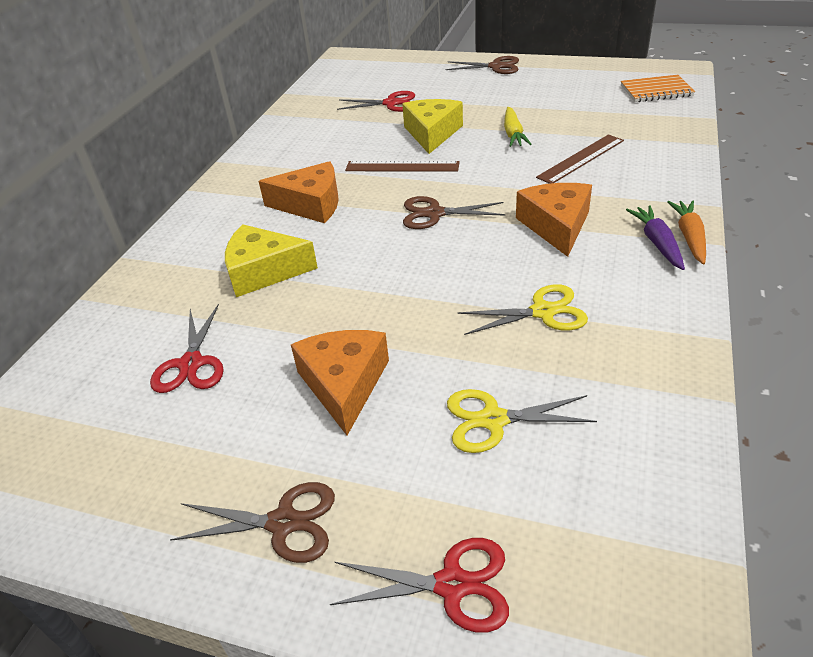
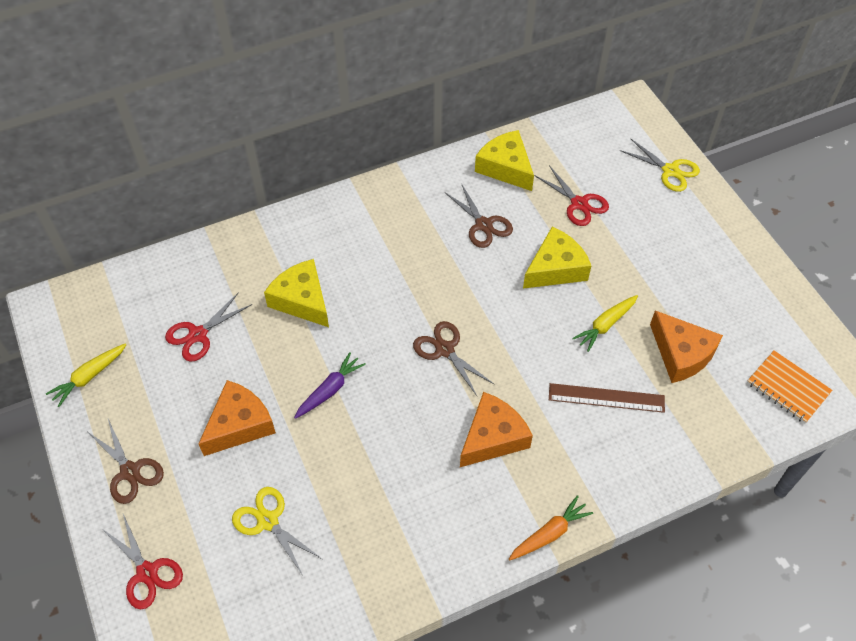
camera: 45 degrees right, 15 degrees up
orange cheese [259,161,339,223] -> orange cheese moved to [650,310,723,383]
brown ruler [345,161,460,172] -> none
brown scissors [446,56,519,74] -> brown scissors moved to [444,183,513,248]
yellow scissors [457,284,588,335] -> yellow scissors moved to [620,138,700,192]
purple carrot [626,205,685,270] -> purple carrot moved to [294,352,366,419]
none -> yellow carrot [46,343,127,407]
none -> yellow cheese [475,130,534,191]

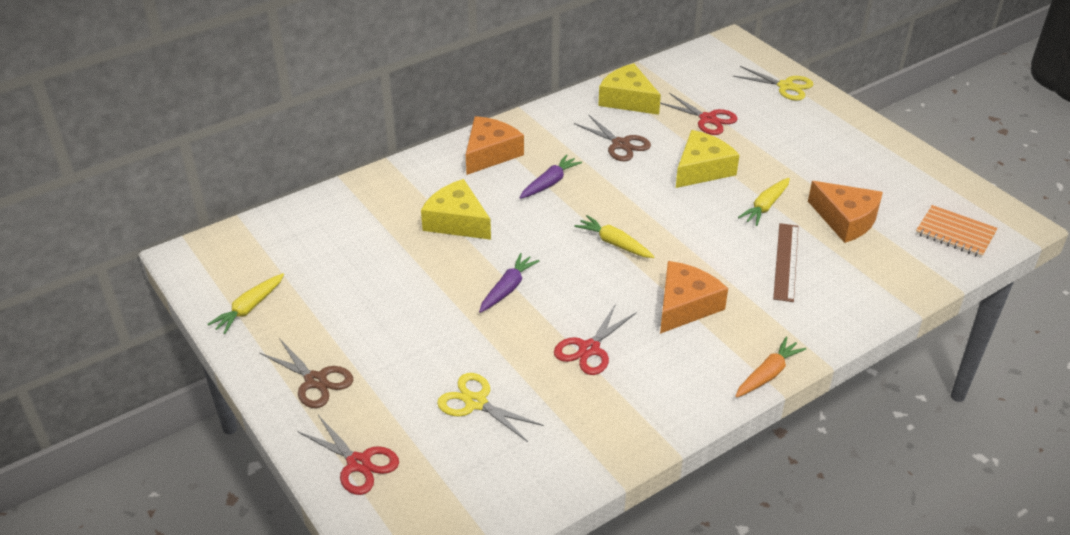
camera: 10 degrees left, 15 degrees down
red scissors [165,292,252,362] -> red scissors moved to [554,304,637,375]
orange cheese [199,380,276,456] -> orange cheese moved to [466,116,524,175]
brown scissors [413,321,494,396] -> yellow carrot [574,215,655,258]
brown ruler [549,383,665,413] -> brown ruler turned 75 degrees counterclockwise [773,223,799,302]
none -> purple carrot [520,154,582,199]

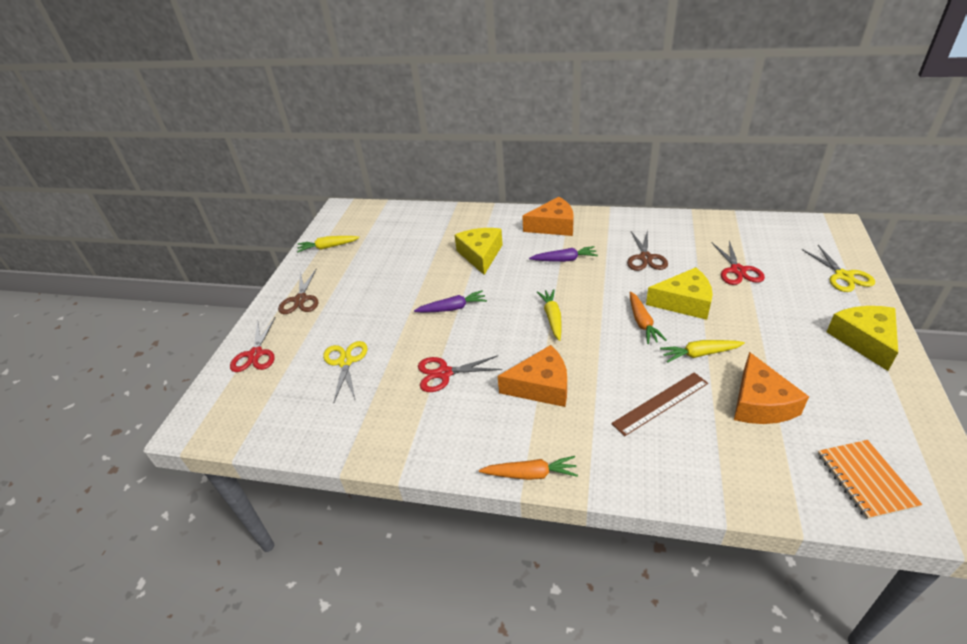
camera: 50 degrees right, 0 degrees up
yellow cheese [598,63,661,115] -> yellow cheese moved to [827,306,898,371]
none -> orange carrot [630,291,667,344]

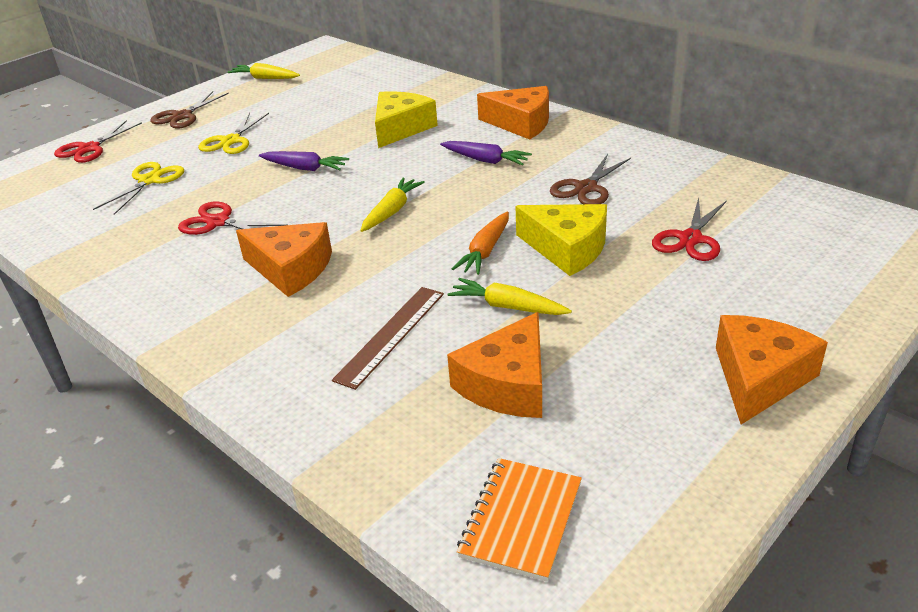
camera: 30 degrees right, 5 degrees down
orange carrot [479,456,578,480] -> none
brown ruler [611,372,708,436] -> brown ruler turned 60 degrees counterclockwise [332,287,444,390]
yellow scissors [802,245,875,292] -> yellow scissors moved to [198,113,269,154]
yellow cheese [827,306,898,371] -> orange cheese [716,315,828,425]

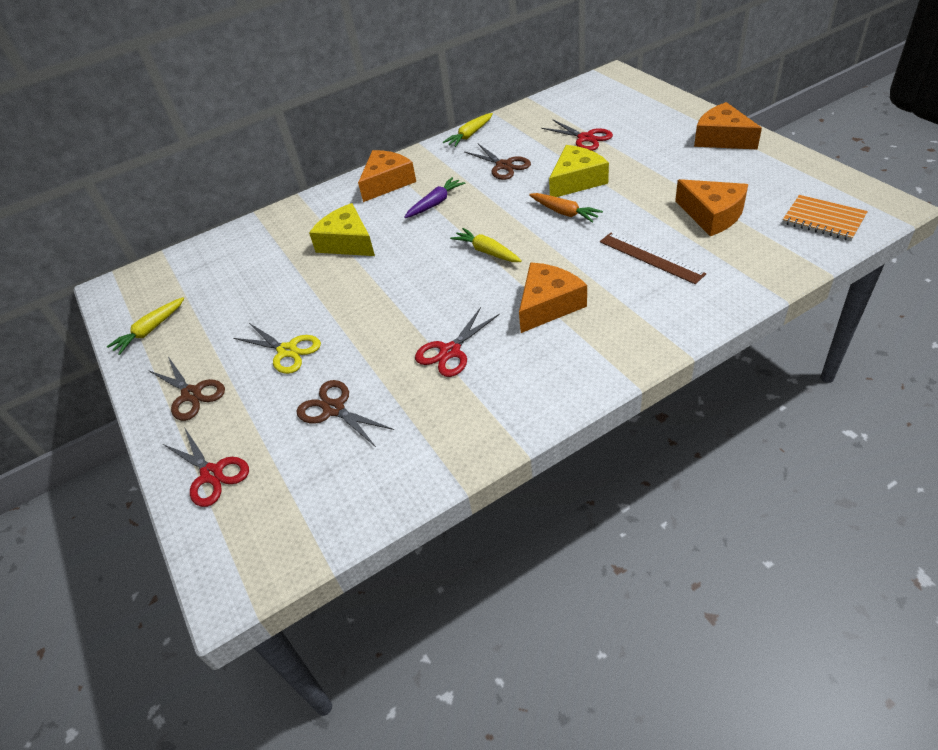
camera: 70 degrees left, 10 degrees up
yellow scissors [93,162,184,215] -> brown scissors [297,380,394,447]
purple carrot [259,151,349,171] -> none
yellow carrot [448,278,572,315] -> yellow carrot moved to [442,113,493,147]

